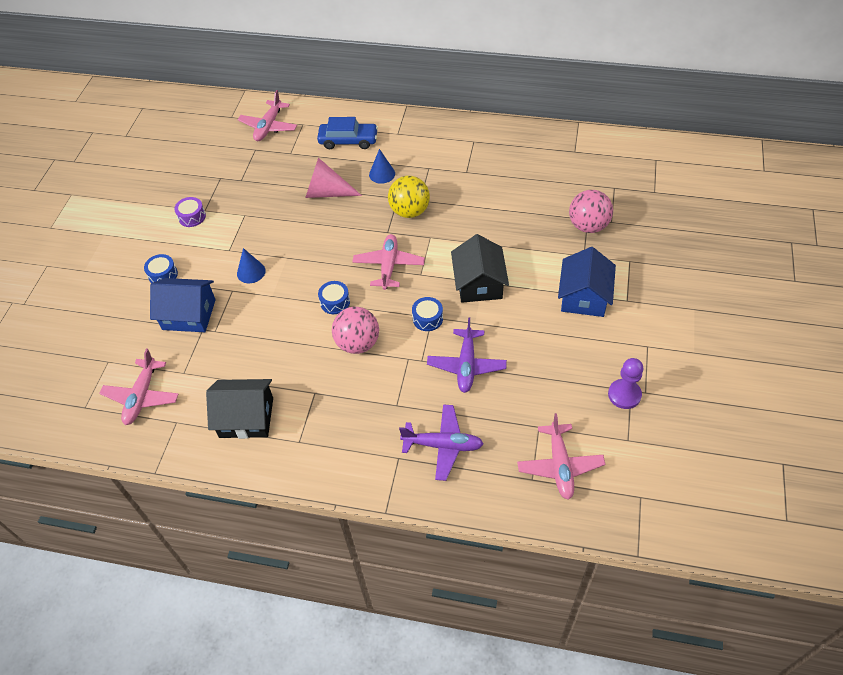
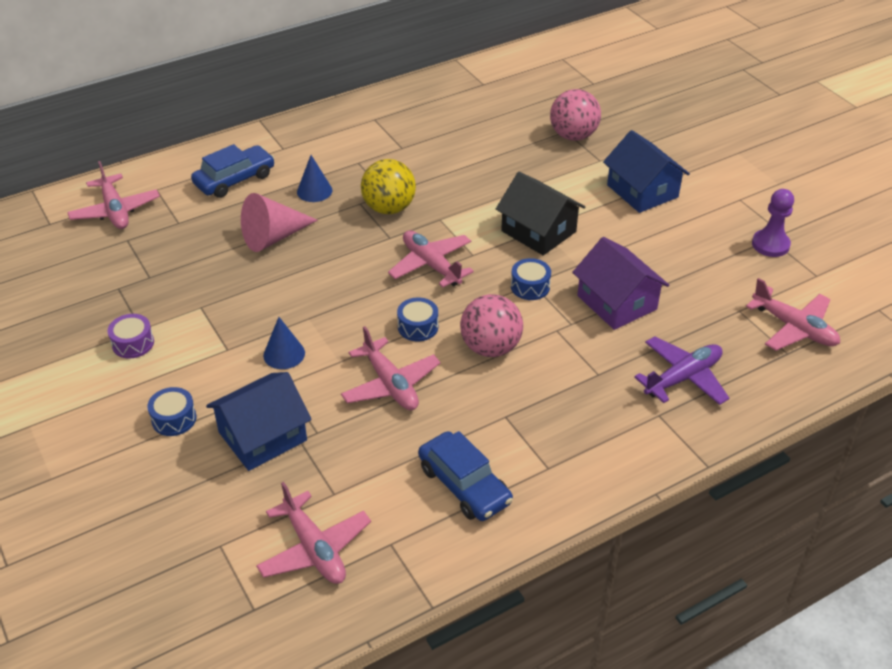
camera: 45 degrees left, 10 degrees down
black house [206,379,273,439] -> blue car [418,431,513,521]
purple plane [427,318,507,393] -> purple house [572,237,669,330]
none -> pink plane [341,326,440,410]

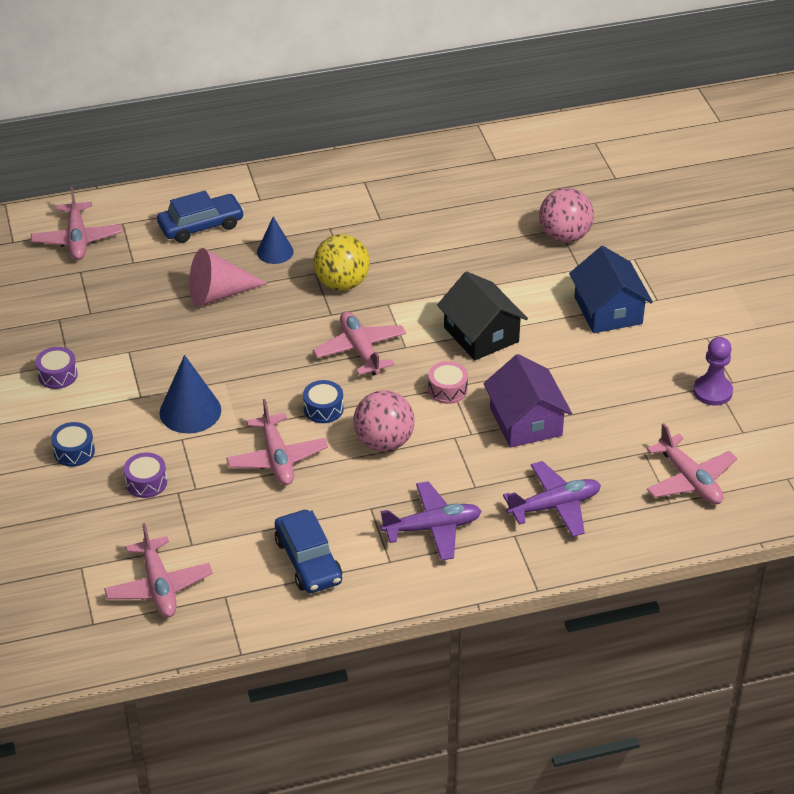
camera: 15 degrees right, 0 degrees up
blue house [206,372,312,471] -> purple drum [124,452,167,498]
blue cone [263,317,305,369] -> blue cone [159,355,221,433], size x1.55
blue drum [511,258,551,300] -> pink drum [428,361,468,404]
none -> purple plane [380,481,481,561]

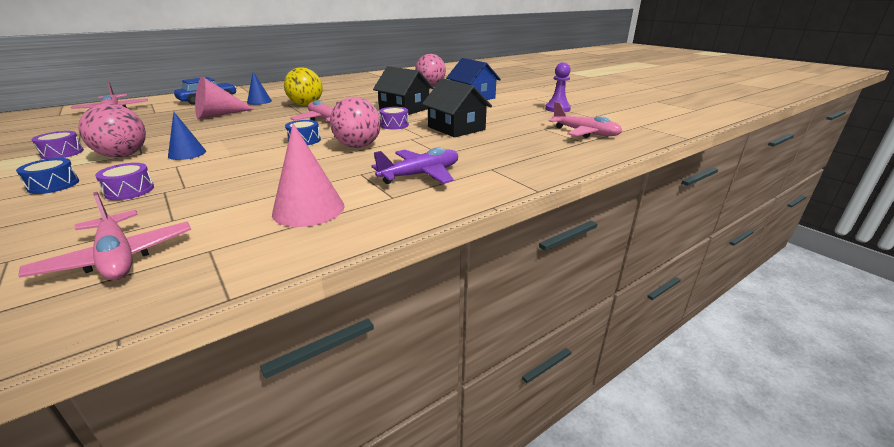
camera: 20 degrees left, 15 degrees down
blue cone [159,355,221,433] -> blue cone [168,112,206,160], size x0.65
pink plane [226,399,328,485] -> none
blue car [275,510,342,593] -> pink cone [272,123,345,227]
pink drum [428,361,468,404] -> purple drum [379,107,409,129]
purple house [483,354,572,448] -> black house [422,78,492,137]
purple plane [503,461,601,537] -> none
none -> pink ball [78,104,146,157]

